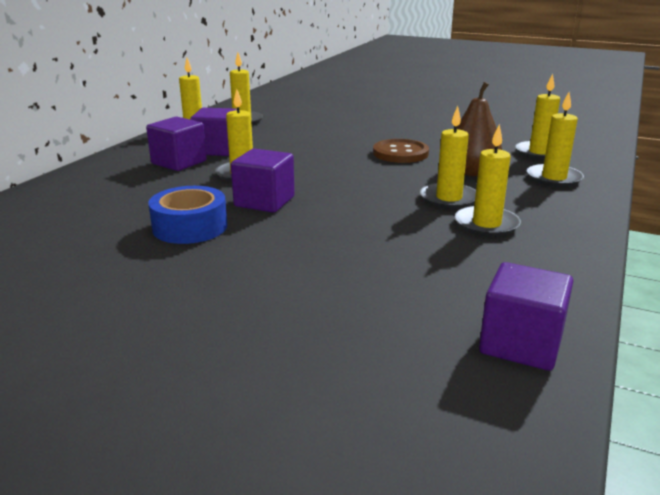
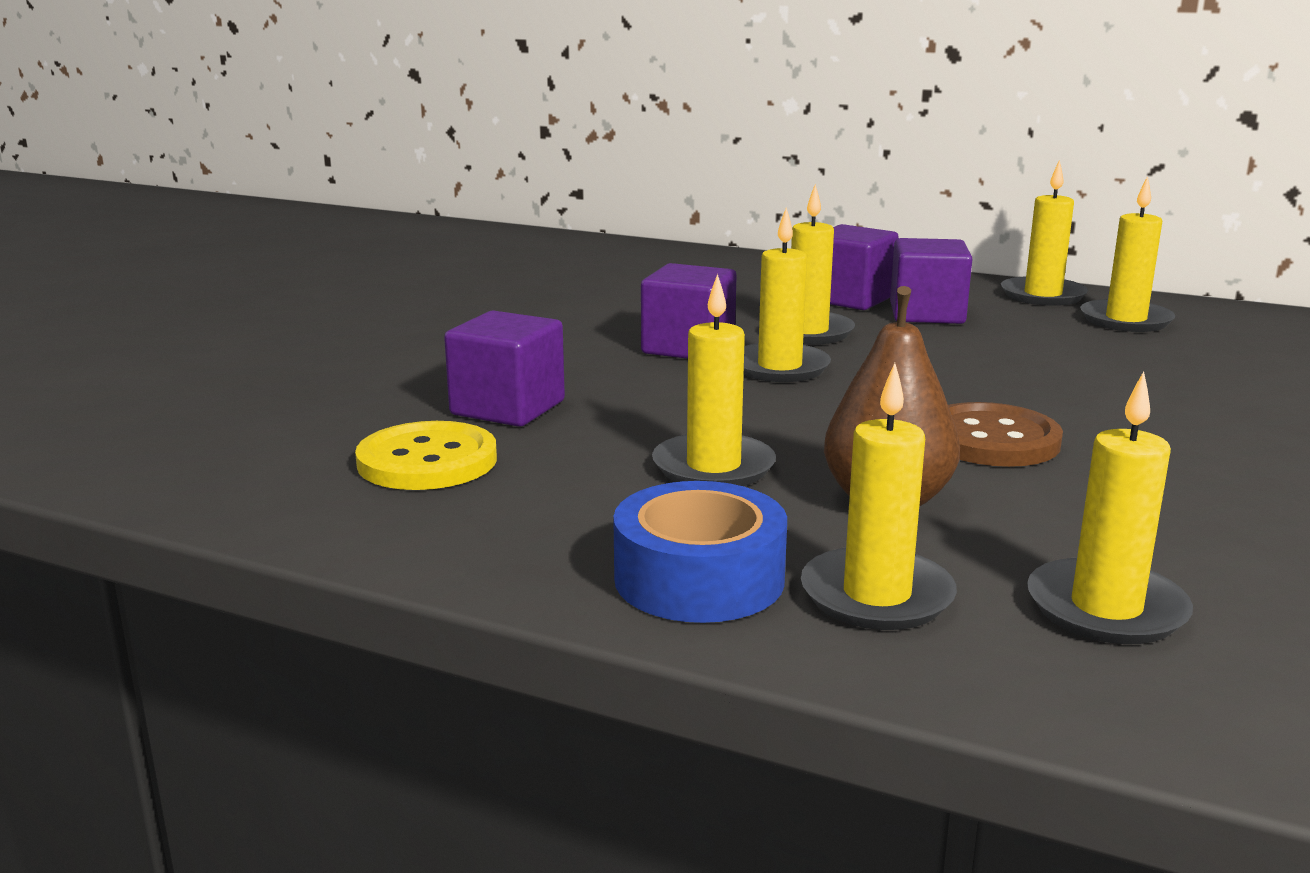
camera: 90 degrees right, 5 degrees down
blue tape [148,186,227,244] -> blue tape moved to [613,481,787,623]
yellow candle [455,124,521,237] -> yellow candle moved to [744,208,831,382]
purple cube [479,262,573,371] -> purple cube moved to [444,310,565,427]
none -> yellow button [355,421,497,490]

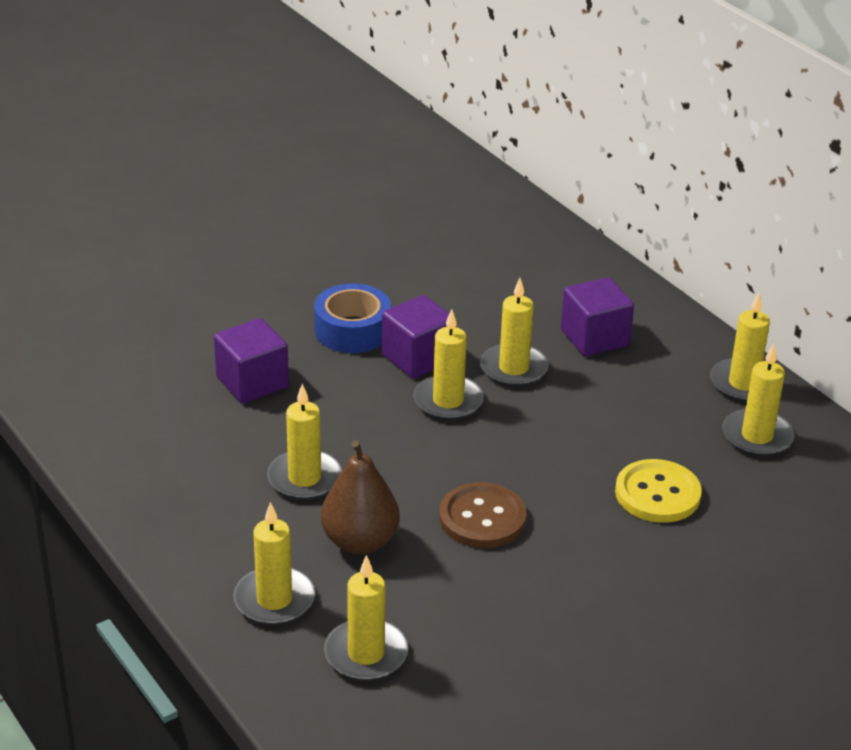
camera: 30 degrees right, 15 degrees up
yellow button [355,421,497,490] -> yellow button moved to [615,459,702,523]
blue tape [613,481,787,623] -> blue tape moved to [314,283,391,353]
purple cube [890,238,972,324] -> none

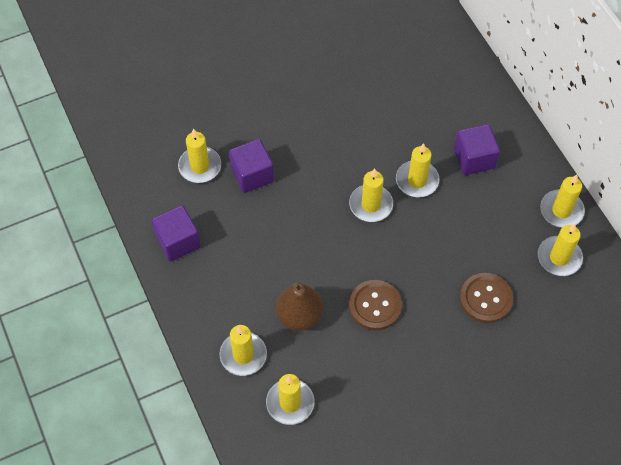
camera: 10 degrees right, 25 degrees up
yellow candle [267,384,342,500] -> yellow candle moved to [178,128,221,183]
blue tape [314,283,391,353] -> none
purple cube [382,295,449,379] -> purple cube moved to [151,205,201,262]
yellow button [615,459,702,523] -> brown button [460,273,513,323]

